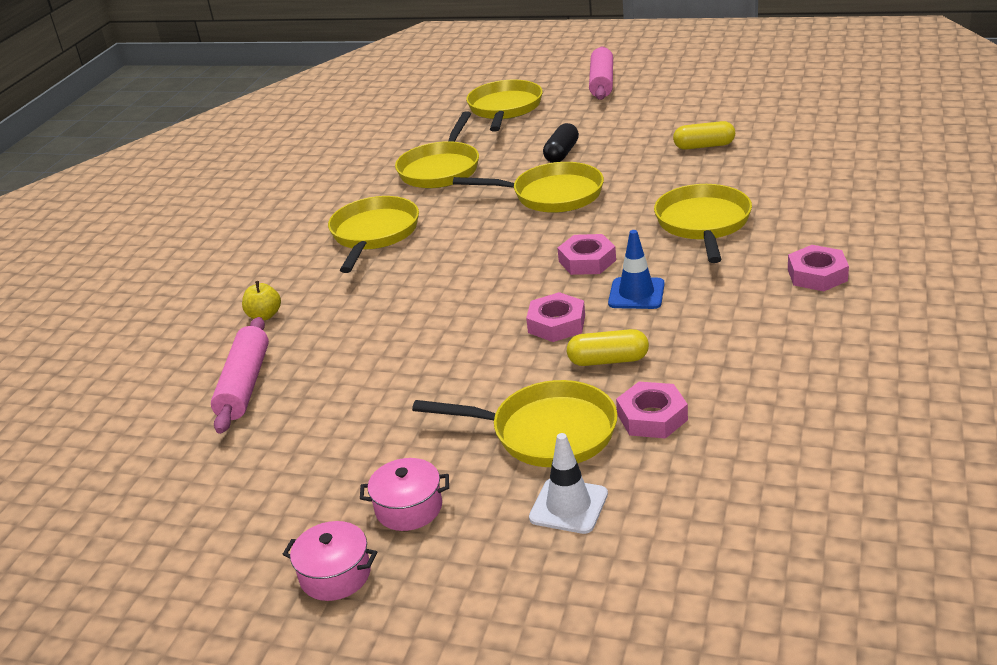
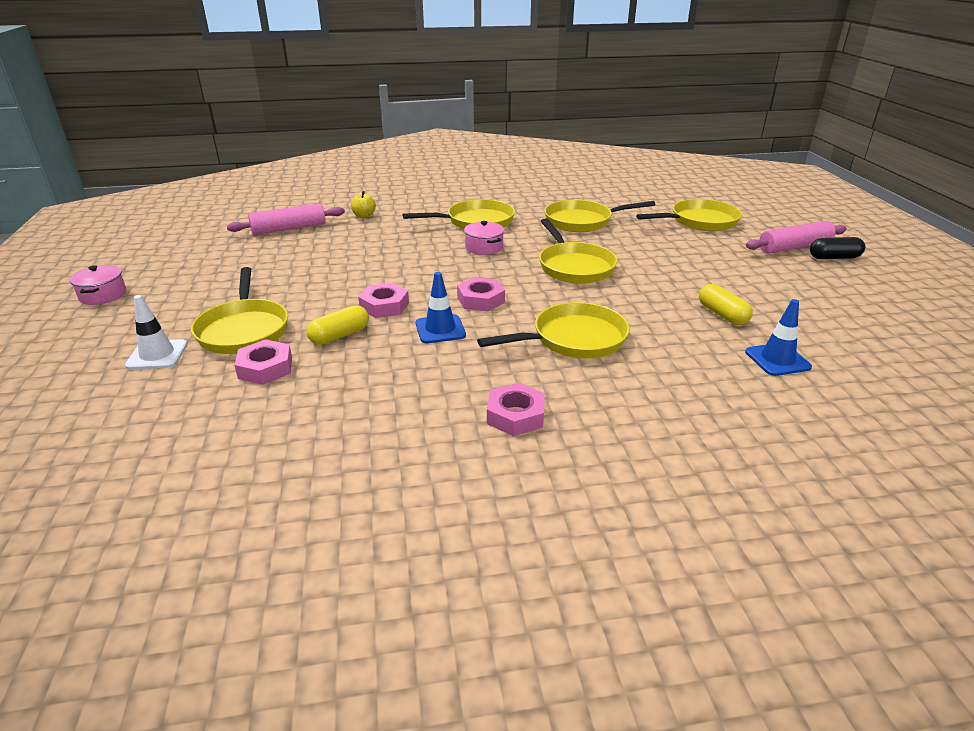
camera: 60 degrees right, 0 degrees up
pink pot [360,458,449,531] -> pink pot moved to [464,221,504,255]
black capsule [543,123,579,163] -> black capsule moved to [810,237,865,259]
yellow capsule [567,329,649,366] -> yellow capsule turned 75 degrees clockwise [306,305,369,345]
none -> blue traffic cone [745,299,812,376]

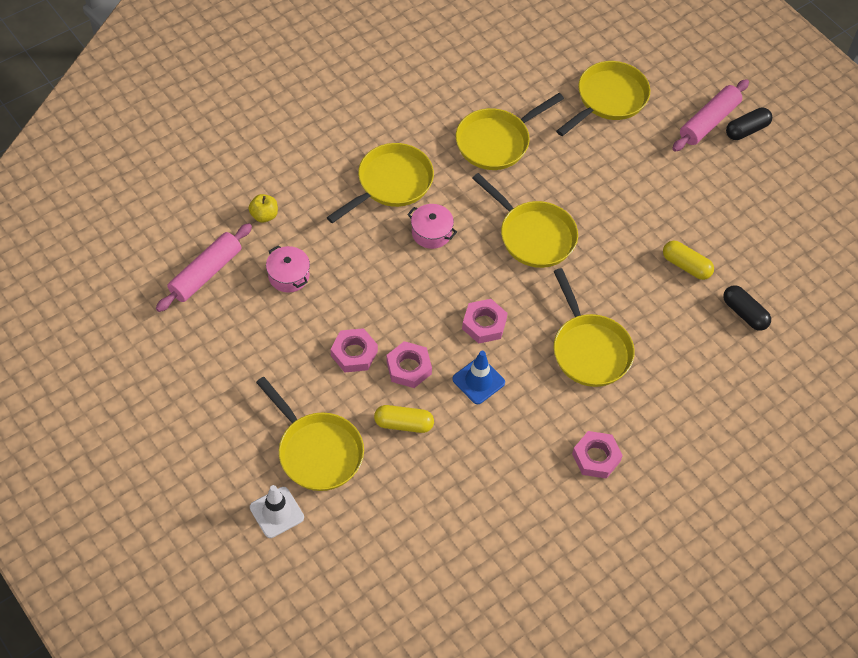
camera: 30 degrees left, 25 degrees up
pink pot [70,265,126,305] -> pink pot moved to [266,245,310,293]
pink nut [234,339,292,385] -> pink nut moved to [330,328,378,372]
yellow capsule [306,305,369,345] -> yellow capsule turned 75 degrees clockwise [374,405,434,433]
yellow pan [477,302,629,358] -> yellow pan turned 120 degrees clockwise [554,268,635,387]
blue traffic cone [745,299,812,376] -> black capsule [723,285,771,331]

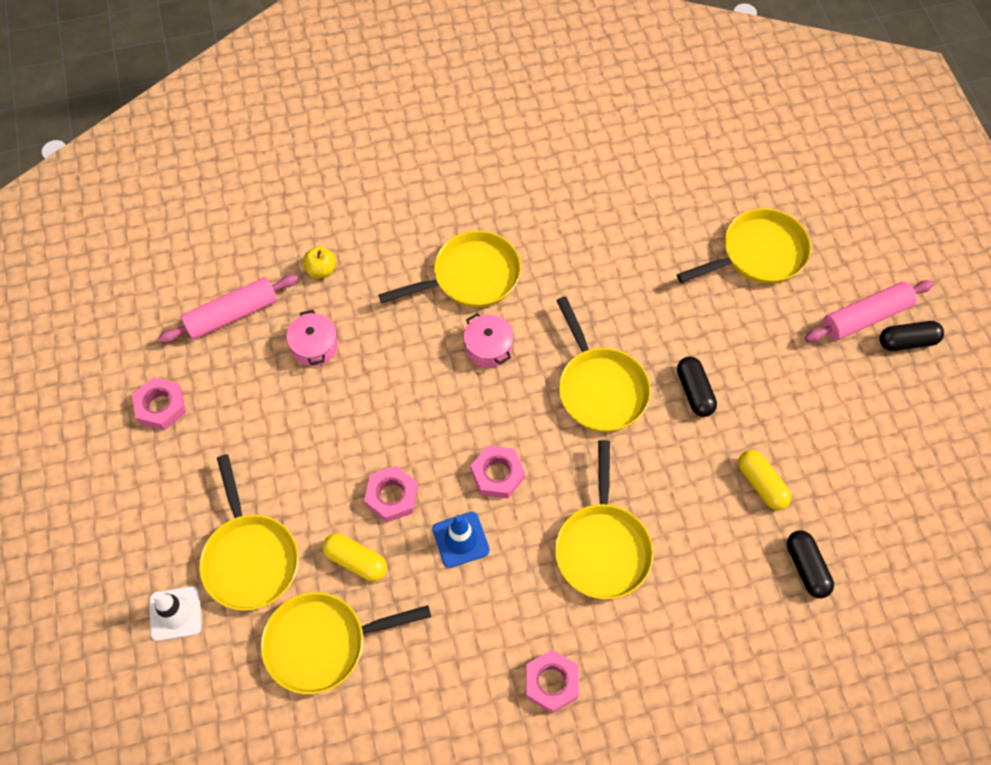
camera: 25 degrees right, 5 degrees up
pink nut [330,328,378,372] -> pink nut moved to [132,377,186,430]
yellow pan [456,93,564,170] -> yellow pan moved to [261,592,431,694]
none -> black capsule [677,356,717,417]

